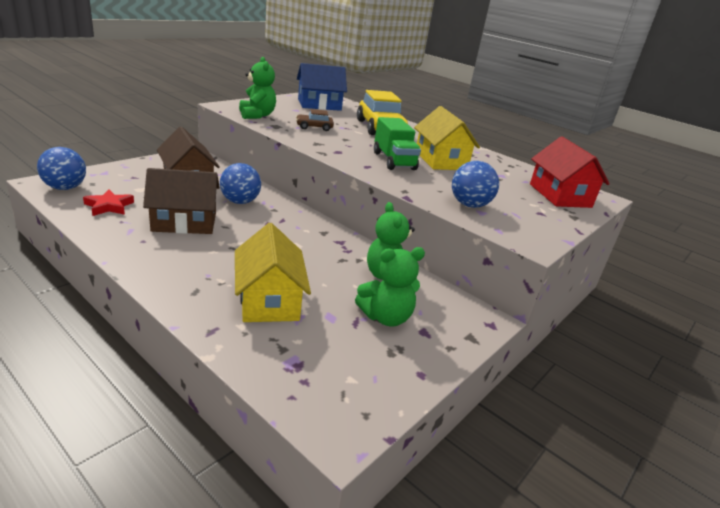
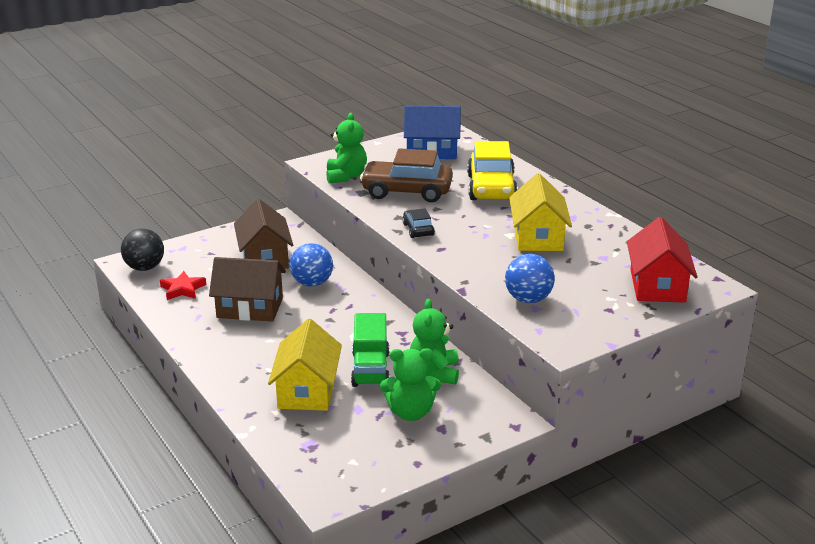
camera: 20 degrees right, 0 degrees up
blue ball [37,147,86,190] -> black ball [121,229,164,271]
brown car [296,109,334,131] -> brown car [360,148,453,202], size x2.05
green truck [374,117,421,170] -> green truck moved to [351,313,390,387]
none -> black car [402,208,435,238]

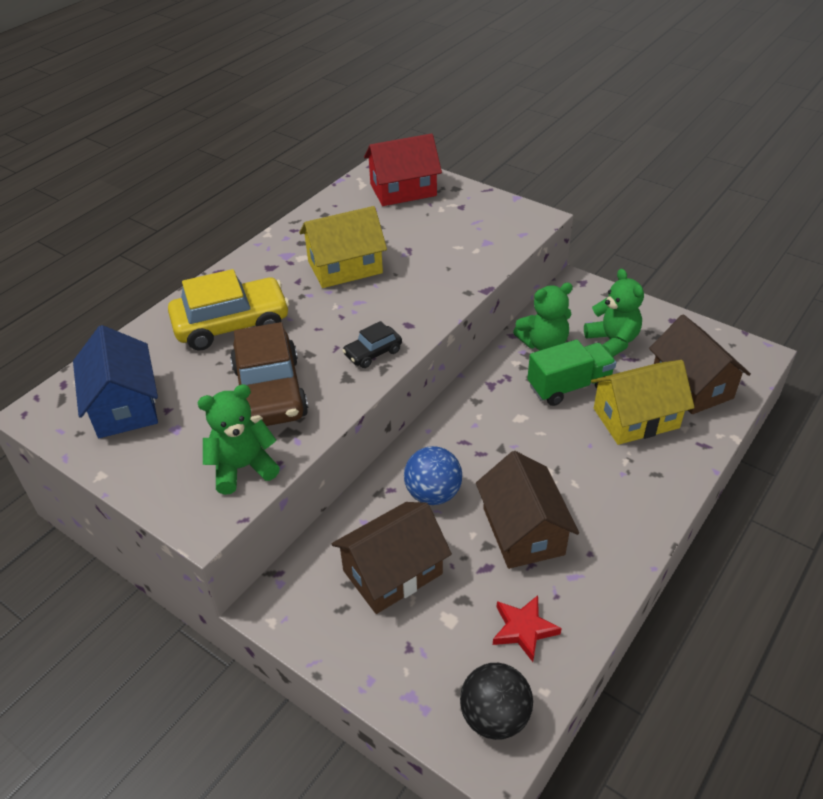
camera: 110 degrees left, 15 degrees up
blue ball [505,254,555,303] -> none
none -> brown house [649,315,751,414]

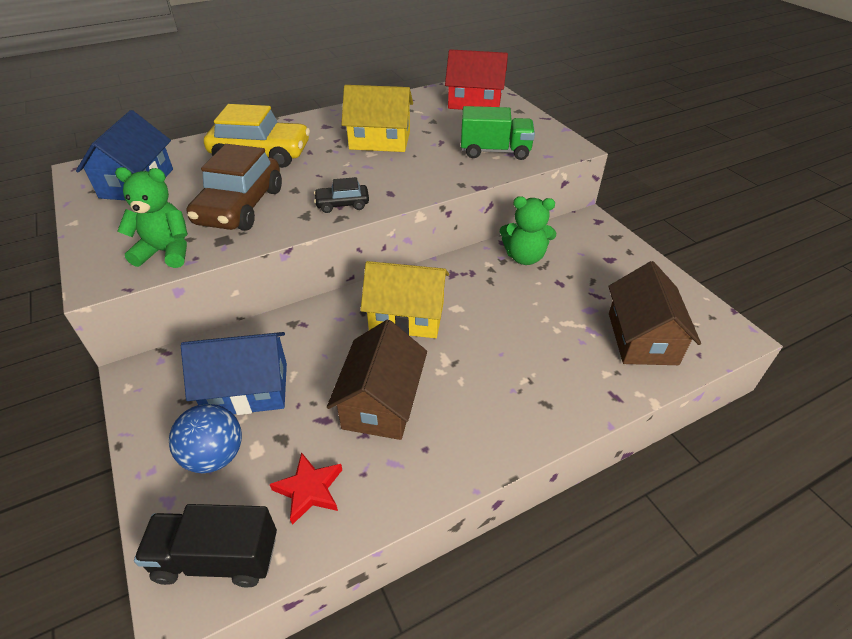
camera: 25 degrees right, 0 degrees up
brown house [332,502,452,614] -> blue house [181,332,287,415]
blue ball [404,446,462,505] -> blue ball moved to [169,404,242,473]
black ball [460,663,533,740] -> black truck [134,504,277,588]
green truck [527,340,616,406] -> green truck moved to [461,106,535,160]
green teddy bear [584,269,644,357] -> none
yellow house [591,360,695,445] -> yellow house moved to [361,261,449,338]

